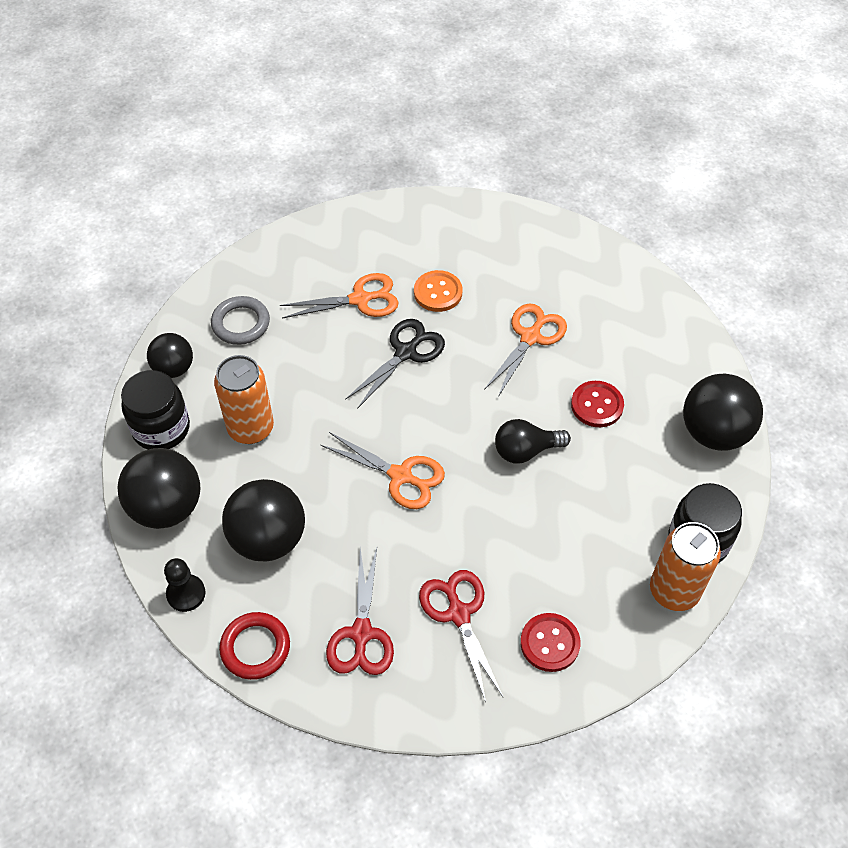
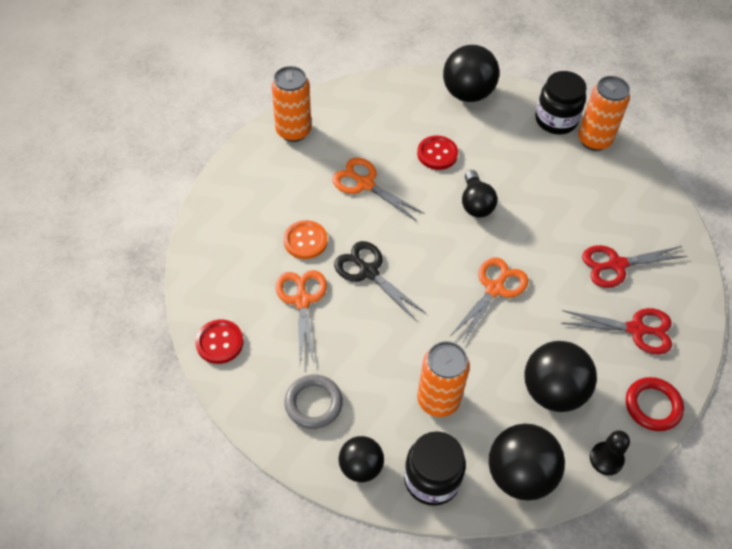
camera: 85 degrees left, 0 degrees up
red button [520,613,580,672] -> red button moved to [195,320,244,364]
none -> orange can [271,66,311,142]

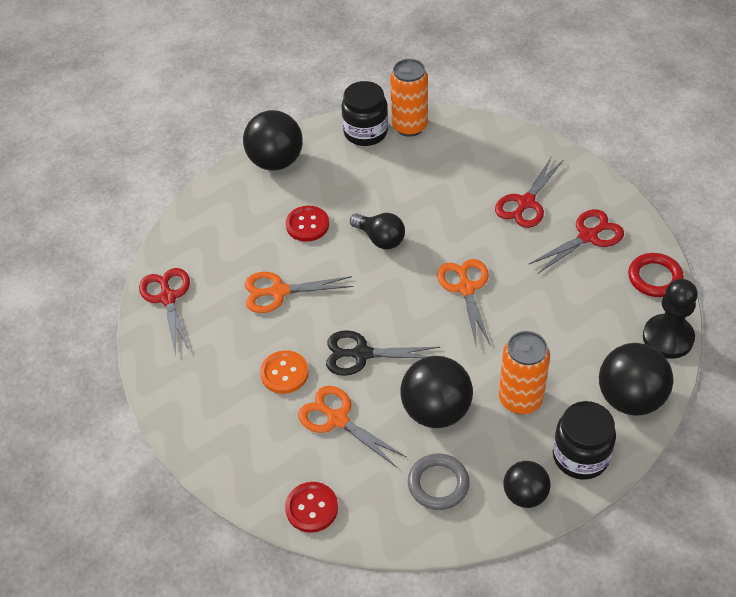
camera: 40 degrees left, 5 degrees down
orange can [271,66,311,142] -> red scissors [139,268,190,356]
black ball [524,341,597,412] -> black ball moved to [400,356,473,428]
black pawn [590,430,630,475] -> black pawn [643,279,698,359], size x1.57

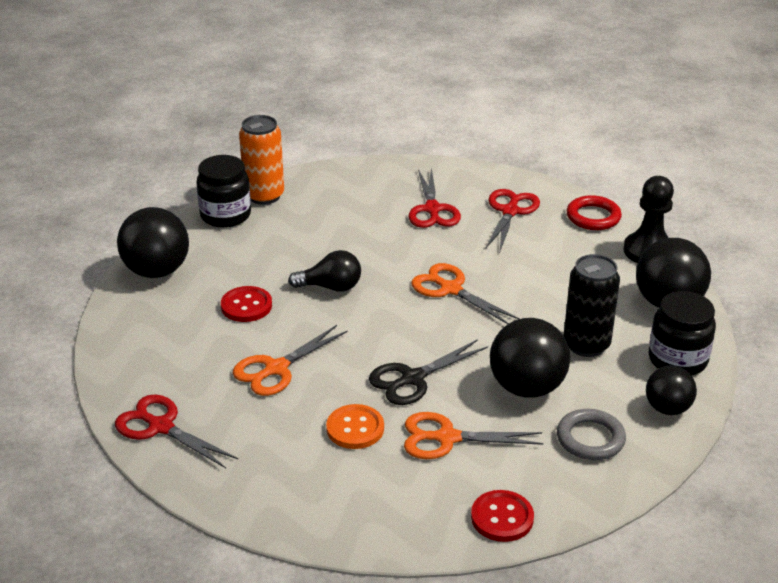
camera: 40 degrees left, 15 degrees down
orange can [499,331,550,414] -> black can [564,254,620,357]

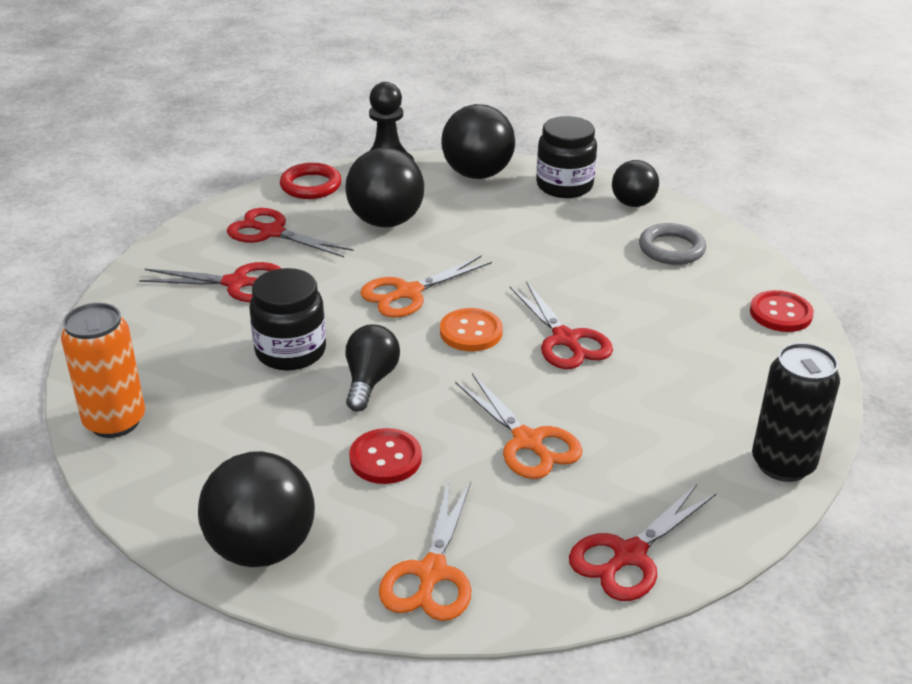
camera: 80 degrees left, 0 degrees up
black jar [196,155,251,228] -> black jar moved to [249,268,326,371]
orange button [326,404,384,449] -> orange button moved to [440,308,503,351]
black scissors [369,339,488,405] -> red scissors [510,281,613,369]
orange scissors [404,412,544,459] -> orange scissors moved to [379,481,472,621]
black ball [490,318,570,398] -> black ball moved to [345,148,424,227]
black can [564,254,620,357] -> black can moved to [752,343,840,482]

